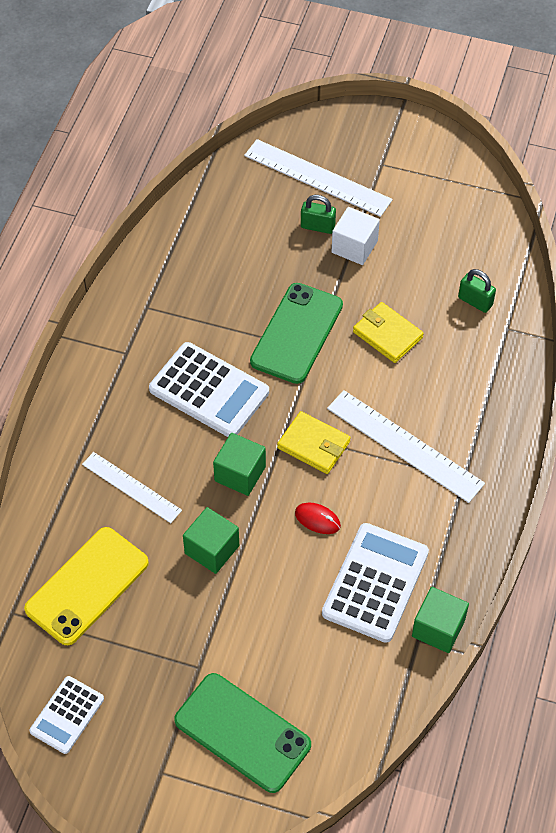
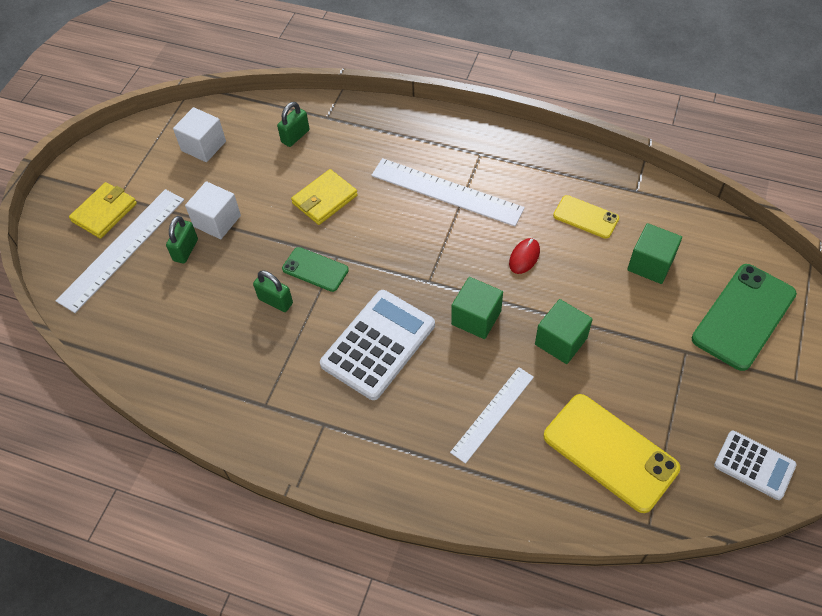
camera: 85 degrees left, 0 degrees up
green phone [250,283,343,384] -> green phone [282,247,349,292], size x0.56
yellow wallet [277,411,351,474] -> yellow wallet moved to [69,182,137,239]
white calculator [322,523,429,643] -> yellow phone [553,195,619,239]
white ruler [327,390,485,503] -> white ruler turned 75 degrees clockwise [371,158,525,226]
green cube [412,587,469,653] -> green cube moved to [627,223,682,284]
none -> white cube [173,107,226,162]
none -> green padlock [253,270,293,312]

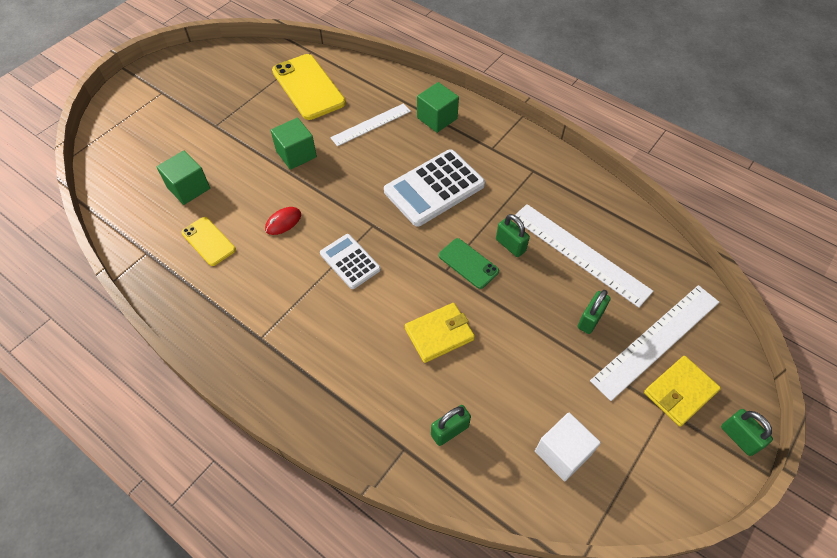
camera: 165 degrees left, 0 degrees up
white cube [185,181,241,239] -> none
white ruler [371,158,525,226] -> white ruler moved to [515,204,653,308]
green cube [451,277,503,339] -> green cube moved to [417,82,459,133]
green phone [692,264,797,371] -> none
white calculator [714,431,797,500] -> white calculator moved to [320,234,381,289]
none -> green padlock [721,409,773,456]

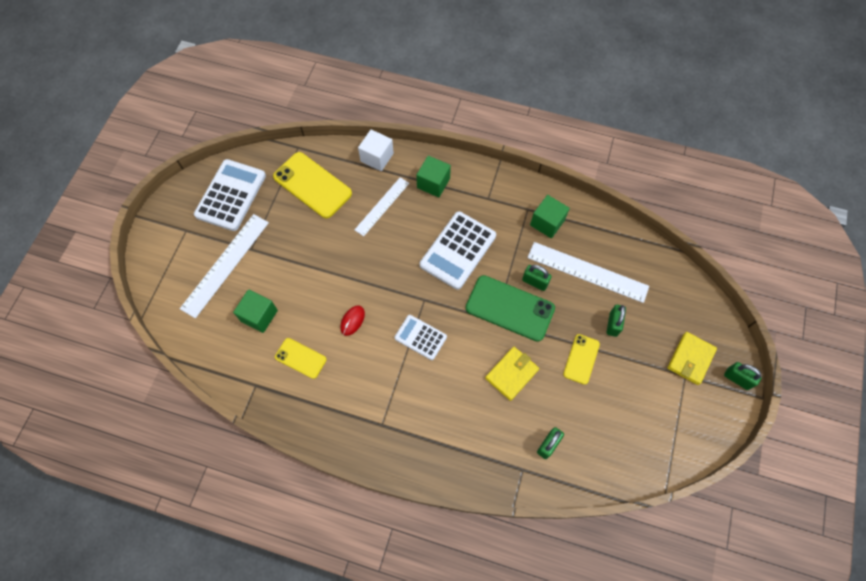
camera: 20 degrees left, 10 degrees up
green cube [270,118,317,170] -> green cube moved to [530,195,570,238]
green phone [439,238,499,289] -> green phone [466,275,555,342], size x1.78
white cube [535,412,601,482] -> white cube moved to [358,129,394,171]
white ruler [590,285,719,401] -> white ruler moved to [180,214,269,318]
none -> white calculator [194,159,266,231]
none -> yellow phone [563,334,600,385]

